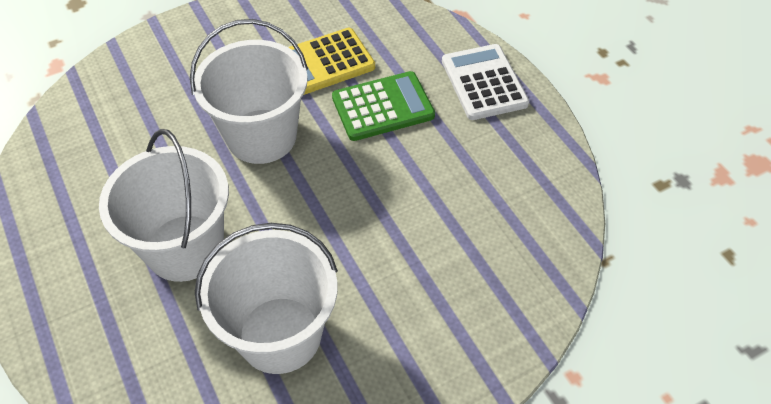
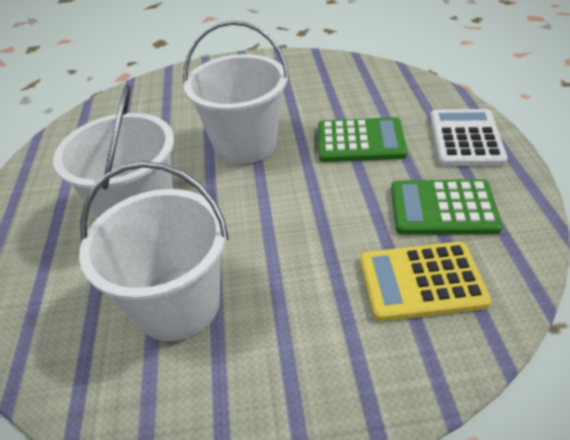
camera: 25 degrees right, 10 degrees down
yellow calculator [288,28,375,95] -> yellow calculator moved to [360,242,491,321]
none -> green calculator [391,179,503,235]

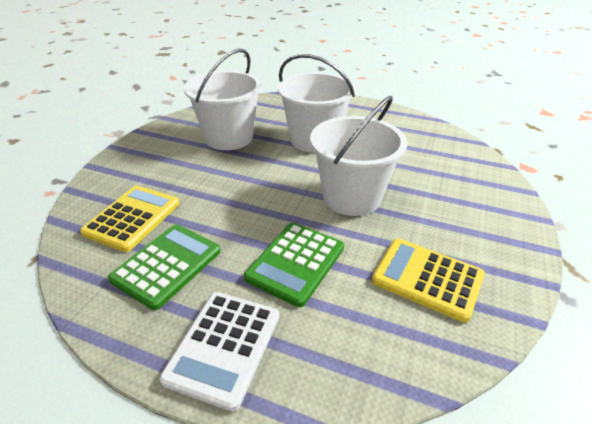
camera: 115 degrees right, 5 degrees down
white calculator [430,109,508,166] -> white calculator turned 75 degrees clockwise [159,292,279,411]
none -> yellow calculator [372,238,485,322]

